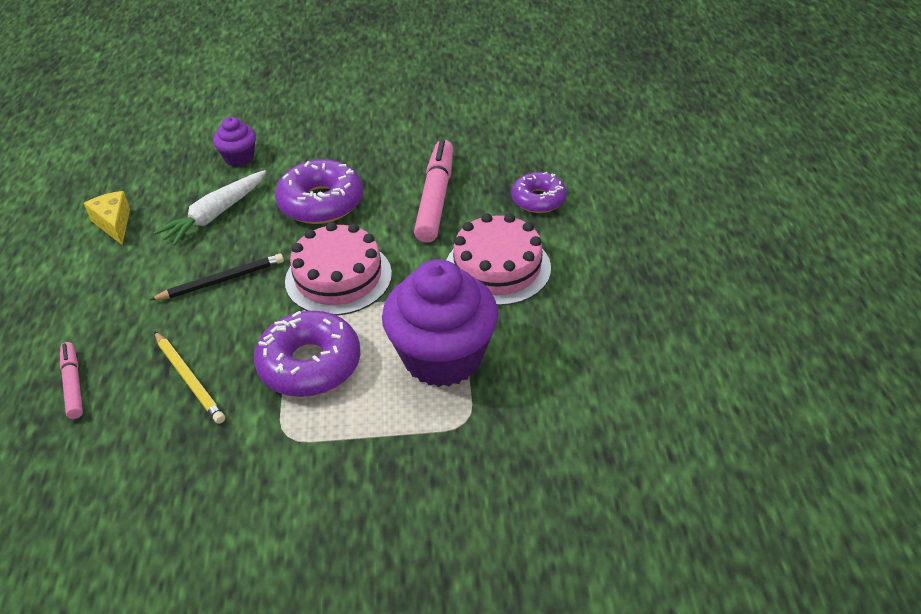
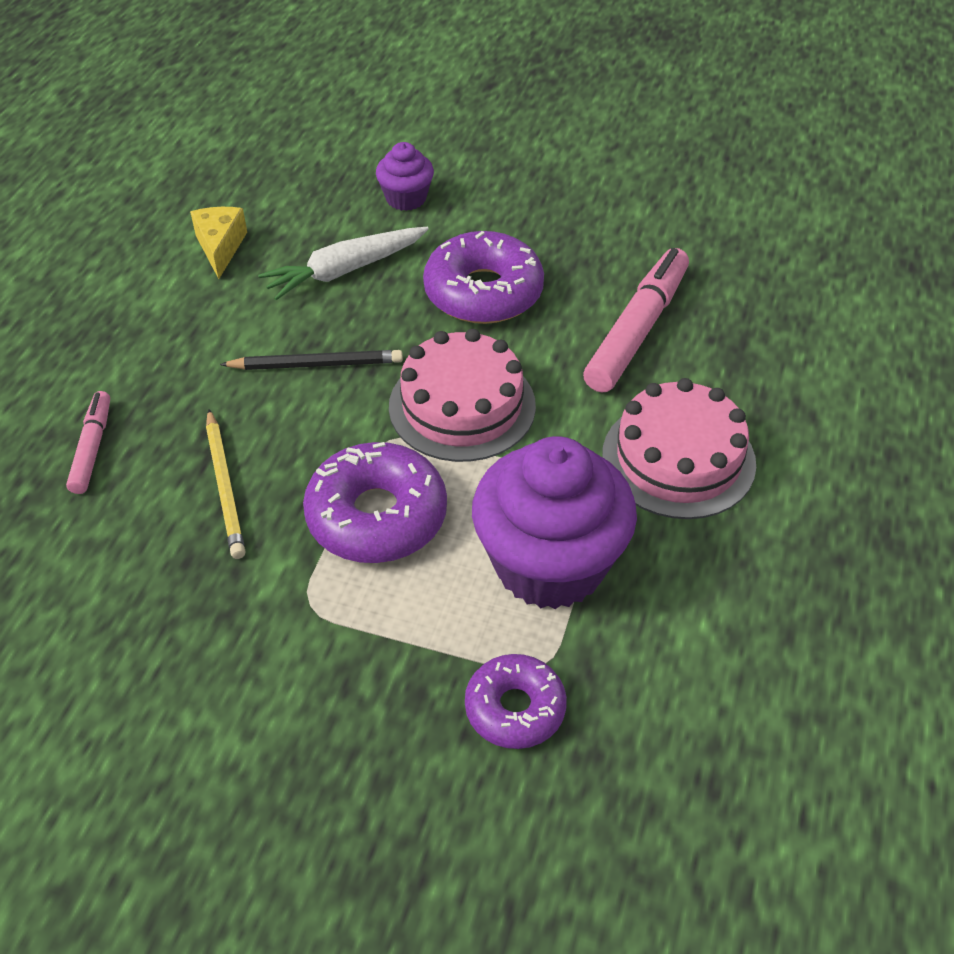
camera: 20 degrees right, 5 degrees up
purple donut [511,172,567,213] -> purple donut moved to [465,654,567,749]

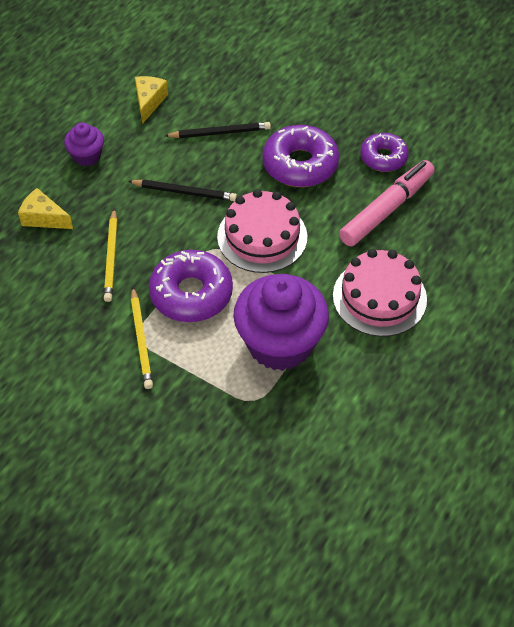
camera: 15 degrees right, 5 degrees up
pink marker [66,391,110,494] -> yellow cheese [18,188,73,229]
white carrot [258,227,429,300] -> black pencil [165,122,271,138]
purple cupcake [376,142,434,211] -> purple cupcake moved to [64,122,104,166]
purple donut [465,654,567,749] -> purple donut moved to [360,133,409,172]
none -> yellow pencil [131,287,153,389]

